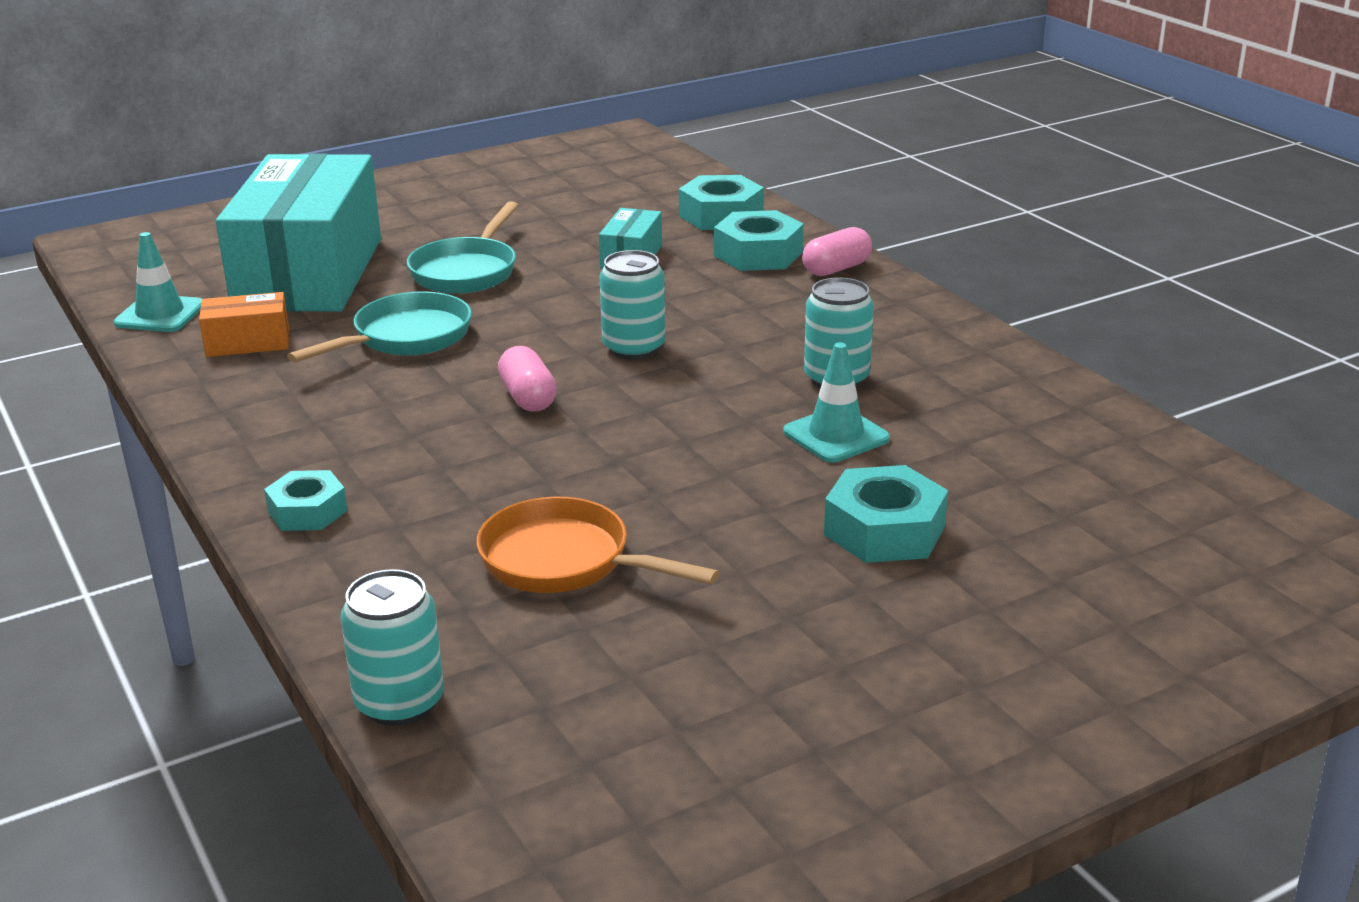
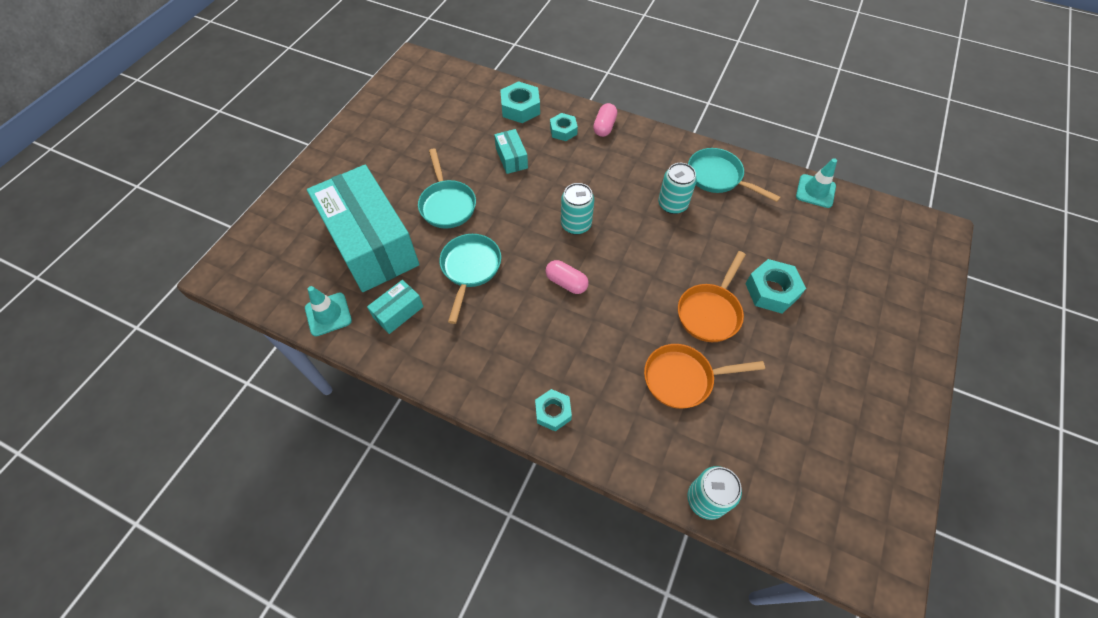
camera: 35 degrees left, 30 degrees up
orange box [199,292,289,357] -> turquoise box [367,280,424,334]
turquoise nut [714,210,804,271] -> turquoise nut [550,113,578,141], size x0.66
turquoise traffic cone [783,342,890,463] -> turquoise traffic cone moved to [796,158,837,208]
none -> orange pan [678,251,746,342]
none -> turquoise pan [688,148,781,202]

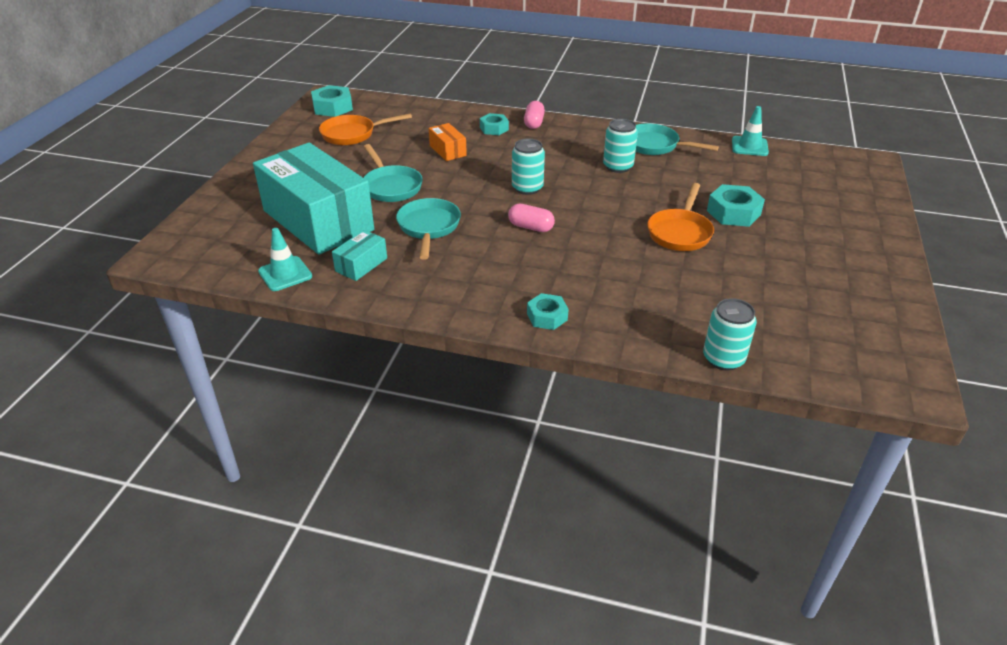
camera: 10 degrees left, 20 degrees down
turquoise box [494,129,528,174] -> orange box [429,123,467,161]
turquoise nut [500,81,540,123] -> turquoise nut moved to [311,85,353,117]
orange pan [644,344,765,409] -> orange pan moved to [319,113,412,145]

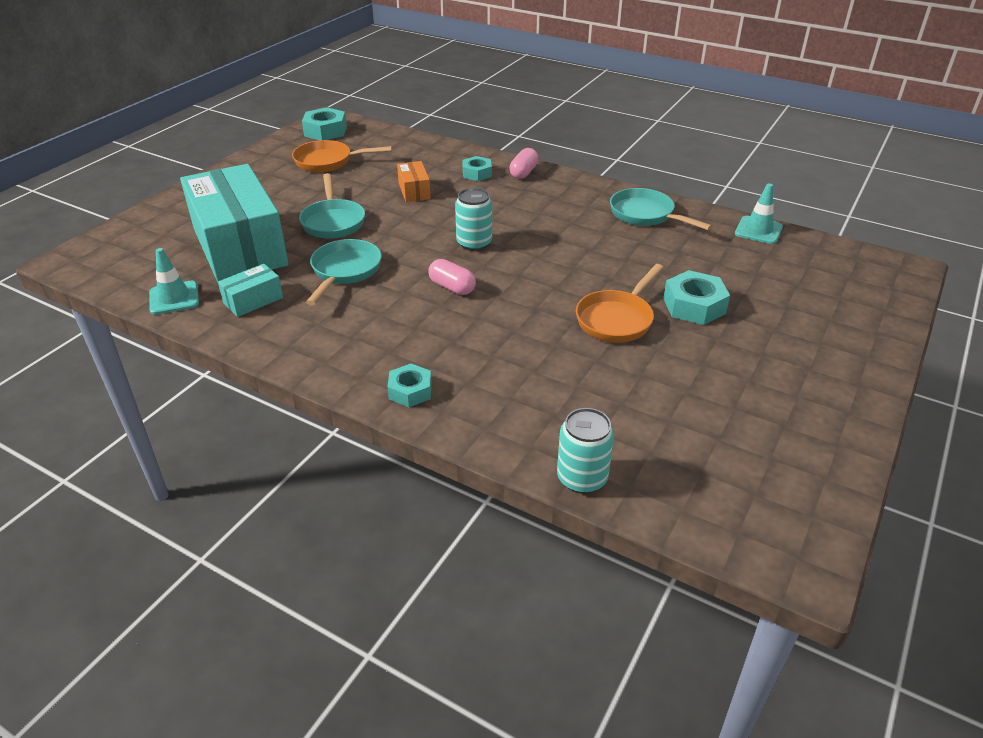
camera: 15 degrees right, 0 degrees up
turquoise can [603,119,638,173] -> none

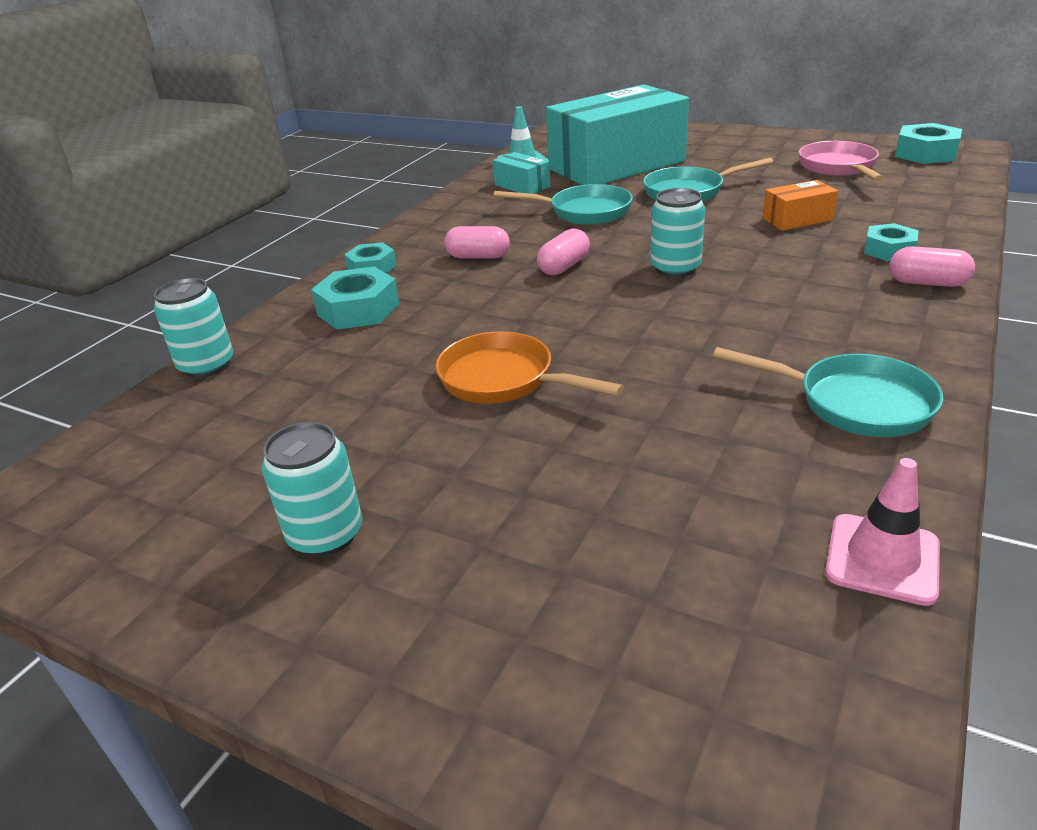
camera: 90 degrees right, 5 degrees down
orange pan [292,140,392,172] -> pink pan [799,141,884,181]
turquoise pan [610,188,712,230] -> turquoise pan turned 75 degrees clockwise [713,347,943,437]
turquoise nut [663,270,730,325] -> turquoise nut moved to [311,266,400,330]
turquoise traffic cone [735,184,783,244] -> pink traffic cone [825,458,940,606]
none -> turquoise can [262,422,362,557]
none -> pink capsule [444,226,510,259]

